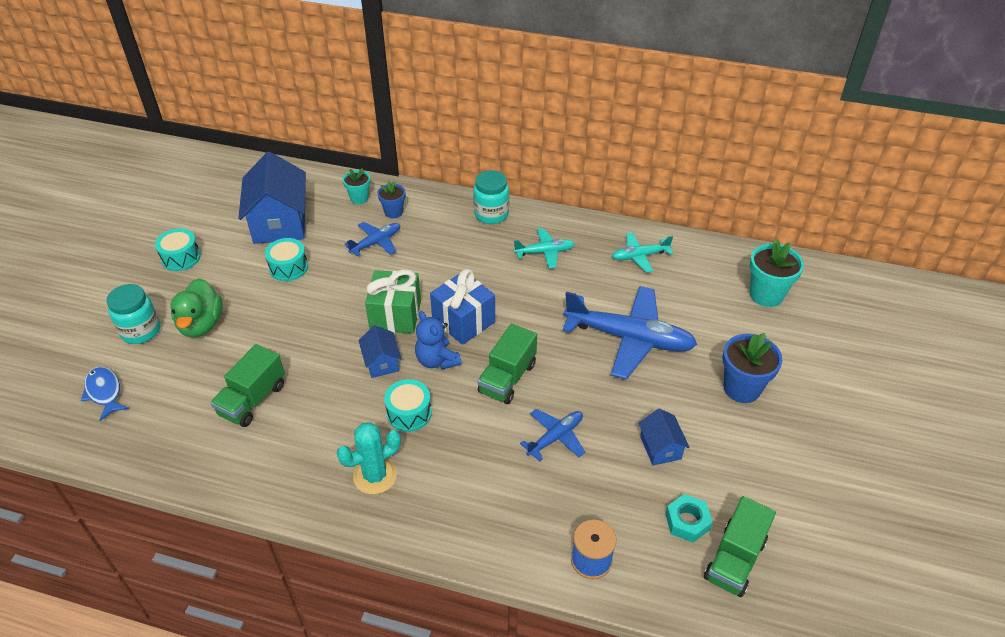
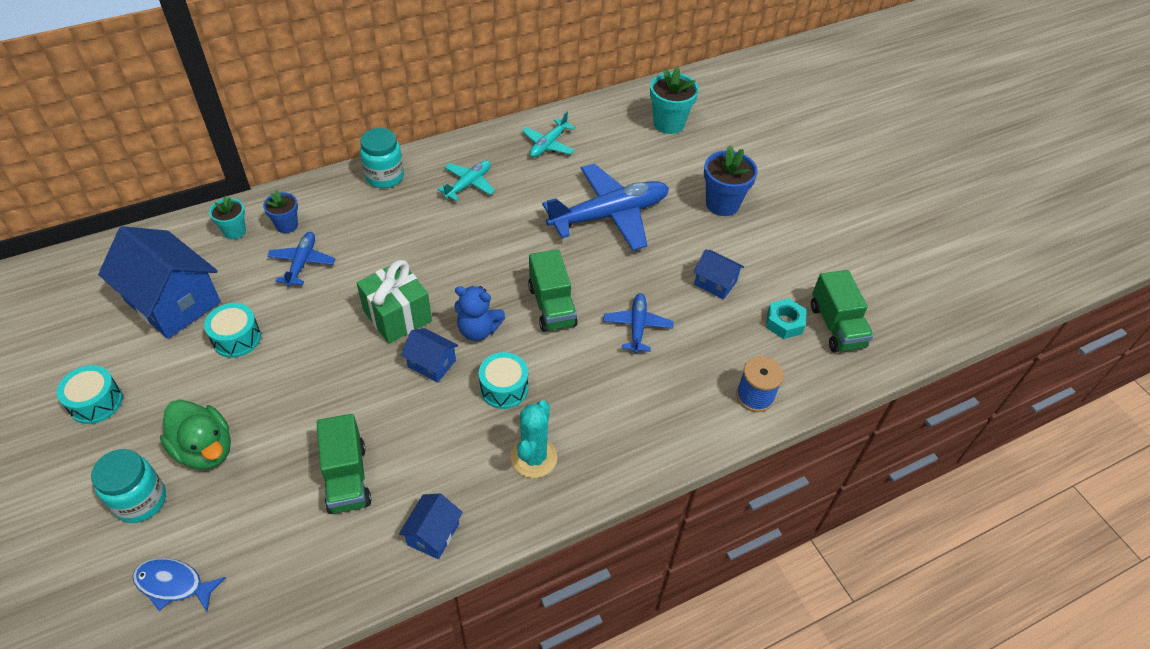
camera: 45 degrees left, 5 degrees up
blue gift [430,269,495,345] -> none
none -> blue house [399,494,463,559]

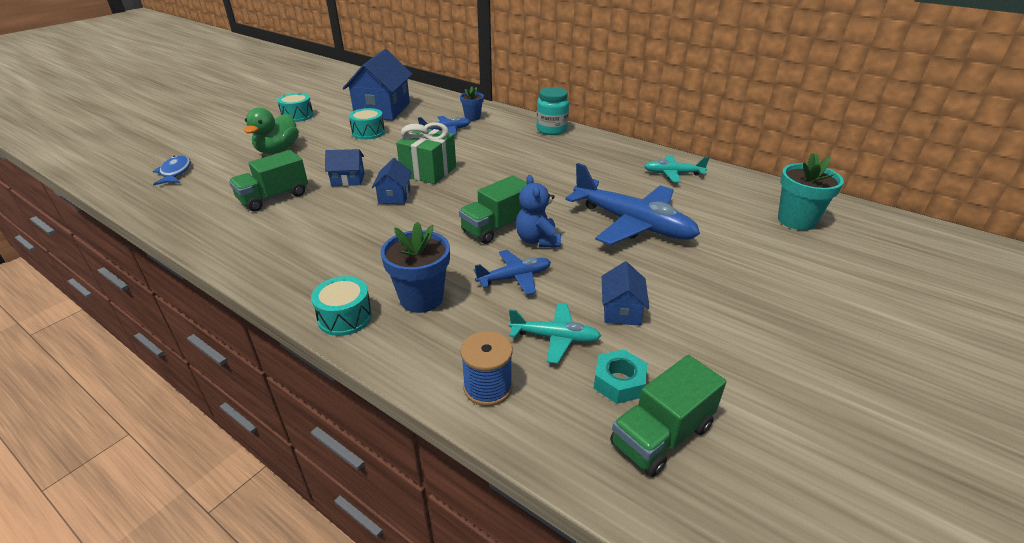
camera: 65 degrees right, 15 degrees down
turquoise jar [91,449,166,523] -> none
turquoise flower pot [209,195,246,239] -> none
blue house [399,494,463,559] -> blue house moved to [325,149,365,186]
turquoise plane [437,160,495,201] -> turquoise plane moved to [509,303,601,364]
blue teddy bear [454,286,505,341] -> blue teddy bear moved to [516,175,561,247]
turquoise drum [479,352,528,409] -> turquoise drum moved to [311,276,373,336]
turquoise cactus [510,400,557,478] -> none
blue flower pot [704,145,758,216] -> blue flower pot moved to [381,222,450,313]

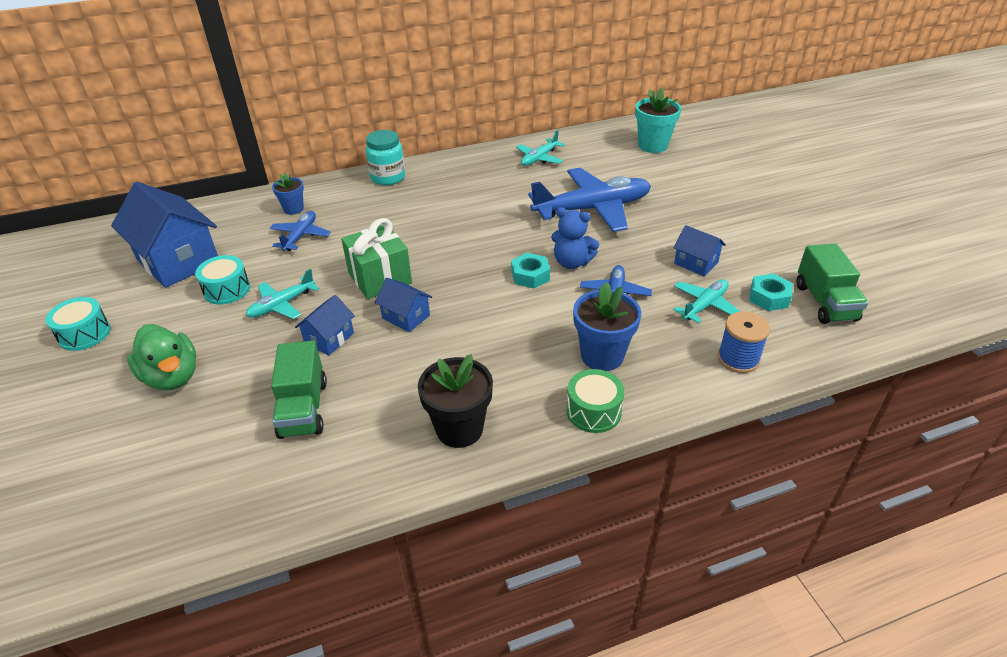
camera: 55 degrees left, 5 degrees up
blue fish [153,155,191,185] -> none
turquoise drum [311,276,373,336] -> green drum [566,369,625,433]
green truck [459,175,527,244] -> turquoise nut [511,253,550,289]
none -> turquoise plane [246,269,319,319]
none -> black flower pot [418,354,493,448]

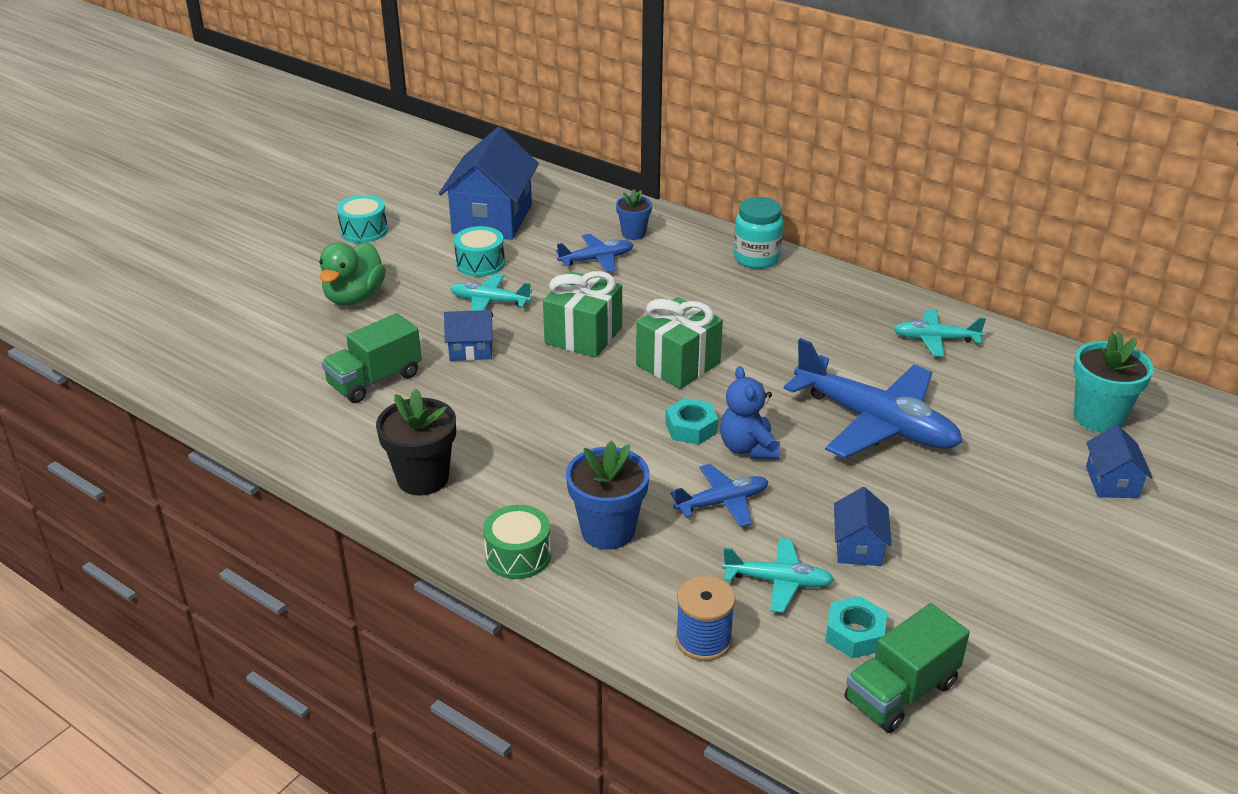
camera: 55 degrees right, 5 degrees down
blue house [375,278,432,332] -> blue house moved to [1086,425,1153,498]
none -> green gift [636,297,723,389]

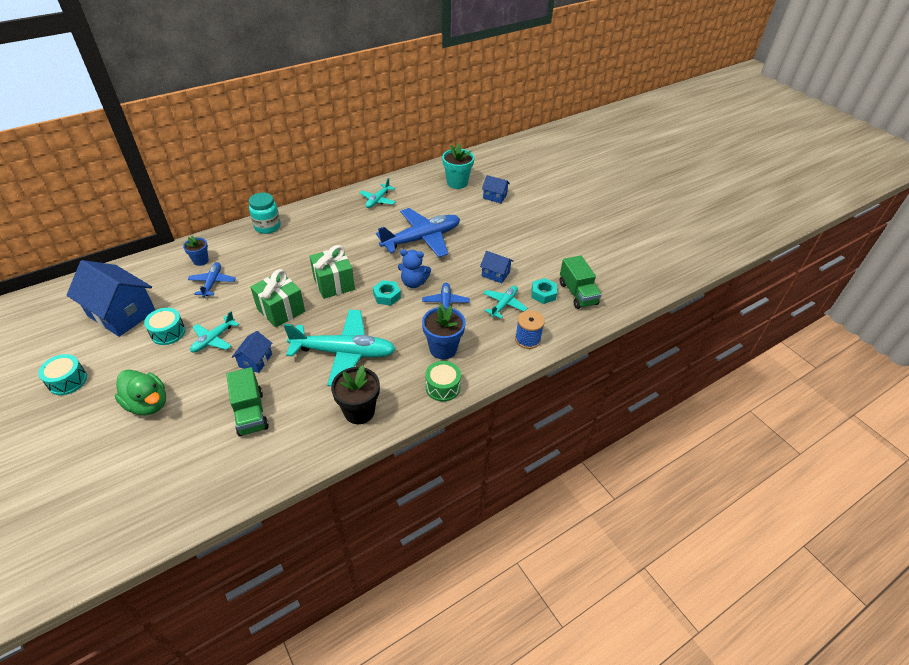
camera: 70 degrees left, 10 degrees up
none -> turquoise plane [283,310,396,386]

